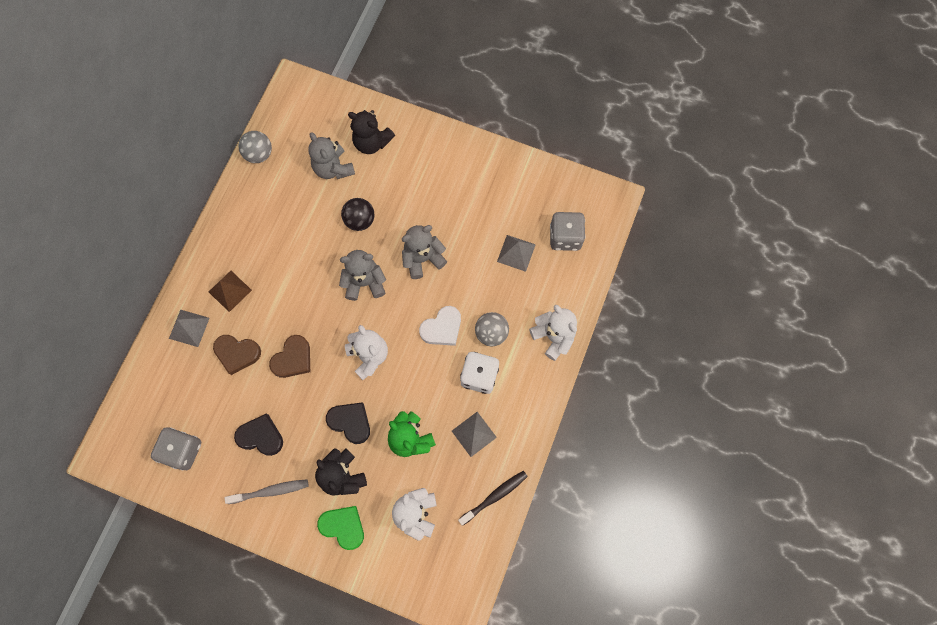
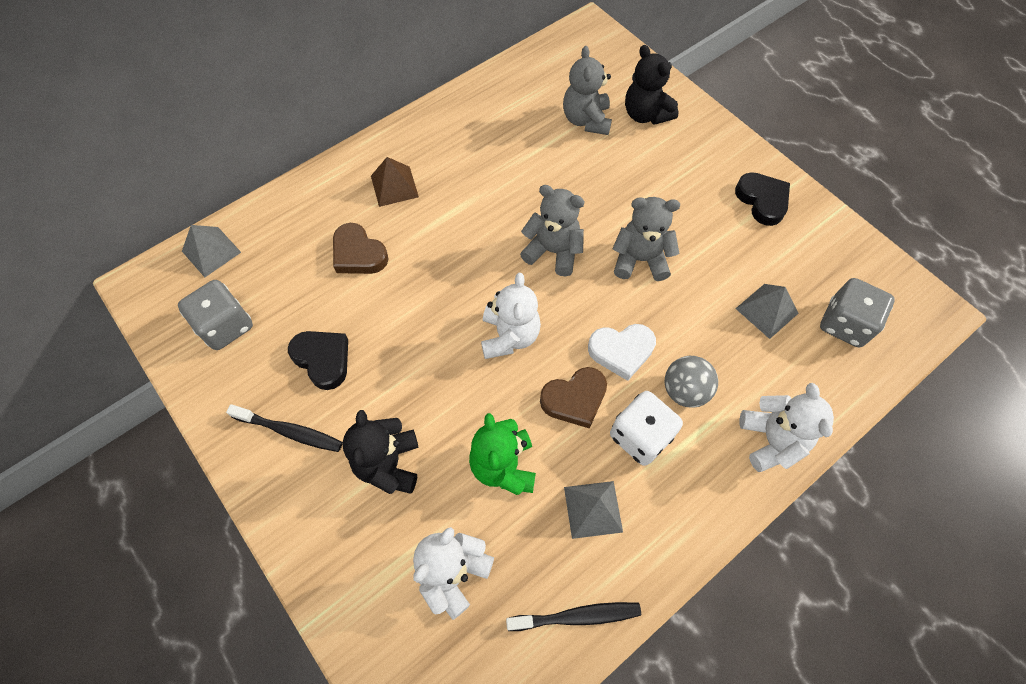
camera: 30 degrees right, 10 degrees down
grey pyramid [169,310,209,347] -> grey pyramid moved to [182,225,241,277]
grey toothbrush [225,479,309,504] -> black toothbrush [226,404,343,452]
grey ball [238,131,272,163] -> none
brown heart [269,335,310,378] -> brown heart moved to [540,367,607,429]
green heart [317,506,364,550] -> none
black heart [326,402,370,444] -> black heart moved to [735,172,790,226]
black ball [341,198,374,231] -> none

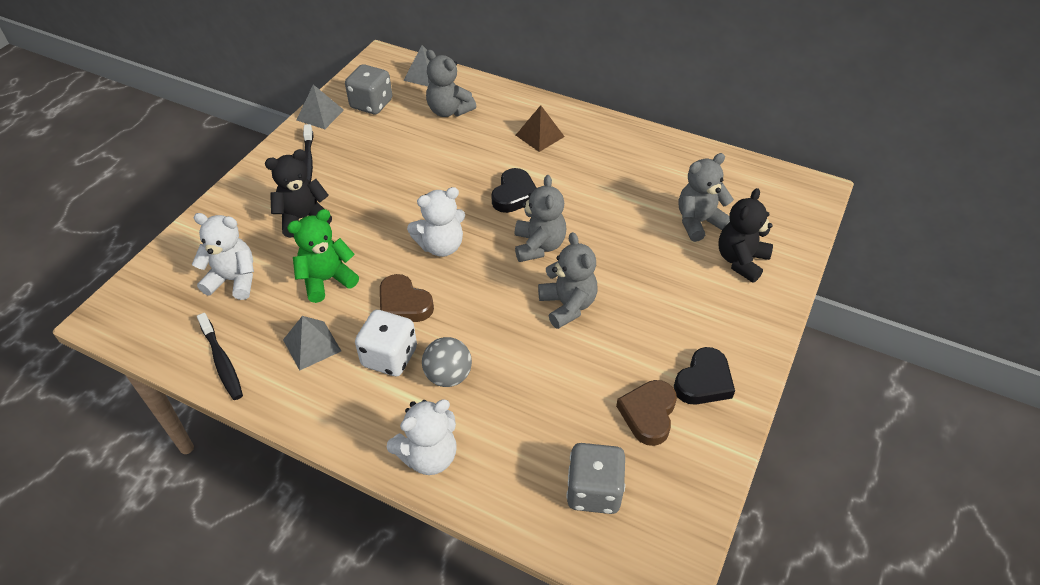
camera: 65 degrees right, 15 degrees down
black heart [288,331,348,390] -> black heart moved to [491,168,536,213]
brown heart [333,223,389,274] -> brown heart moved to [616,380,677,446]
white heart [588,324,656,381] -> none
grey pyramid [735,284,799,339] -> grey pyramid moved to [297,85,344,129]
none -> grey teddy bear [426,50,476,117]

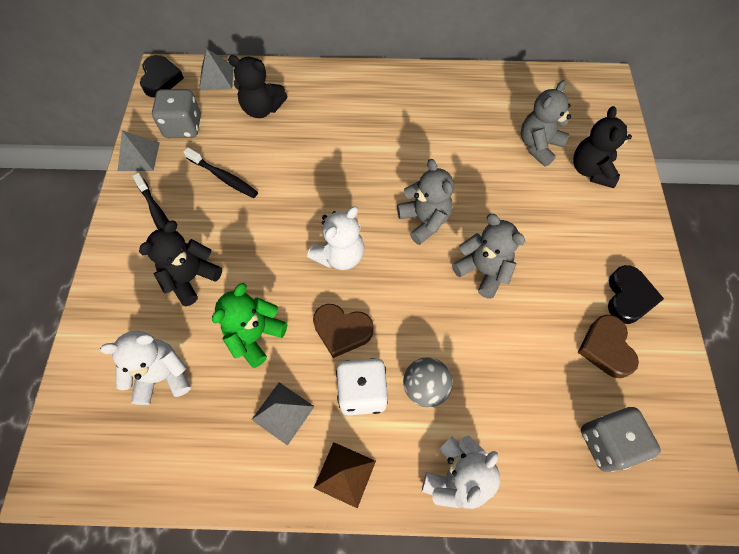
camera: 25 degrees left, 15 degrees up
black toothbrush [197,313,243,400] -> black toothbrush moved to [183,147,258,198]
grey teddy bear [426,50,476,117] -> black teddy bear [228,55,287,118]
black heart [491,168,536,213] -> black heart moved to [140,55,184,97]
brown pyramid [516,105,565,152] -> brown pyramid moved to [314,442,376,509]

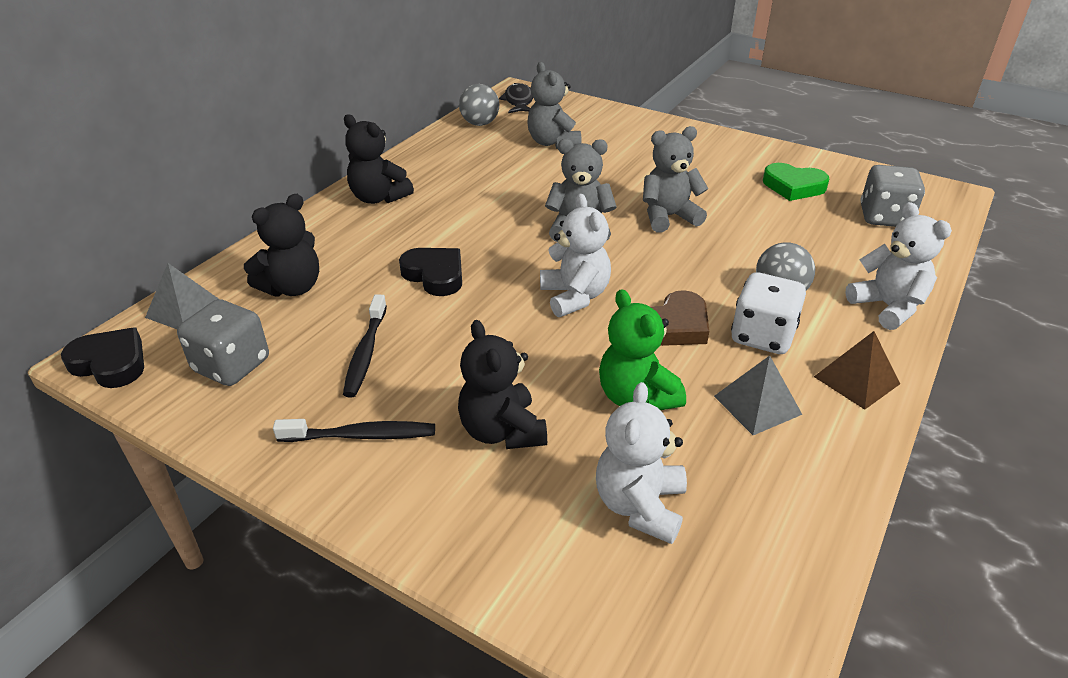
camera: 60 degrees left, 25 degrees down
grey pyramid [118,130,160,171] -> none
black toothbrush [183,147,258,198] -> black toothbrush turned 120 degrees clockwise [343,294,387,397]
black teddy bear [573,106,632,188] -> black teddy bear moved to [344,114,414,204]
brown heart [578,315,639,378] -> green heart [763,163,829,201]
black heart [608,265,664,324] -> black heart moved to [399,248,462,296]
none -> grey ball [459,84,499,126]
none -> black fish [499,83,533,113]

